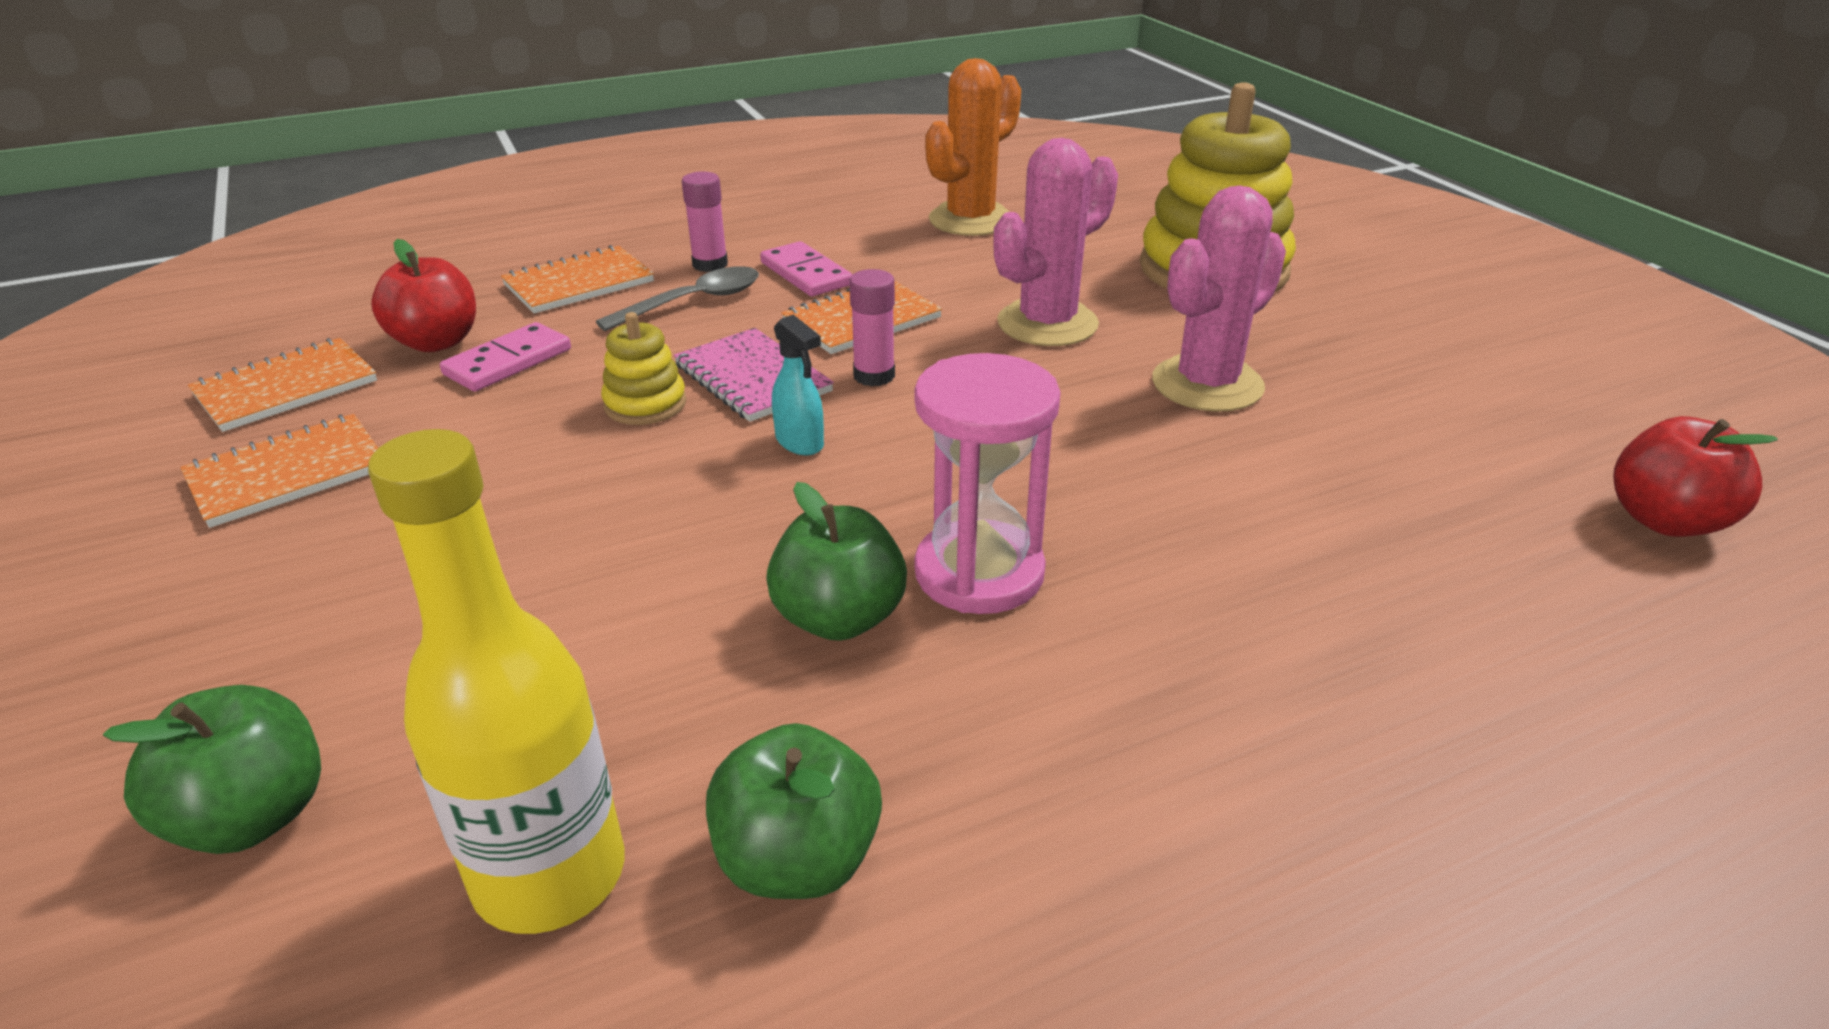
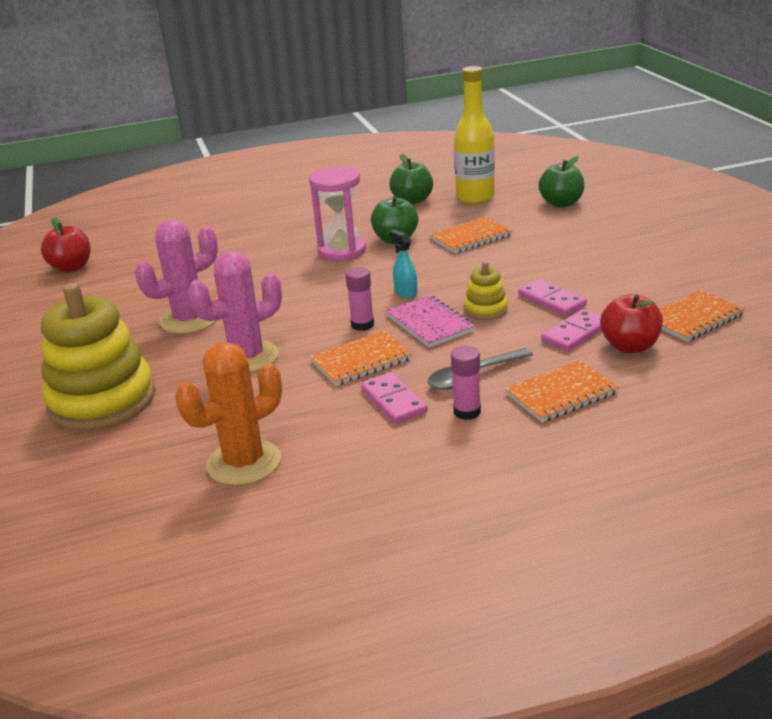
camera: 170 degrees left, 5 degrees down
orange notebook [181,414,378,528] -> orange notebook moved to [430,217,513,253]
none -> pink domino [518,279,587,316]

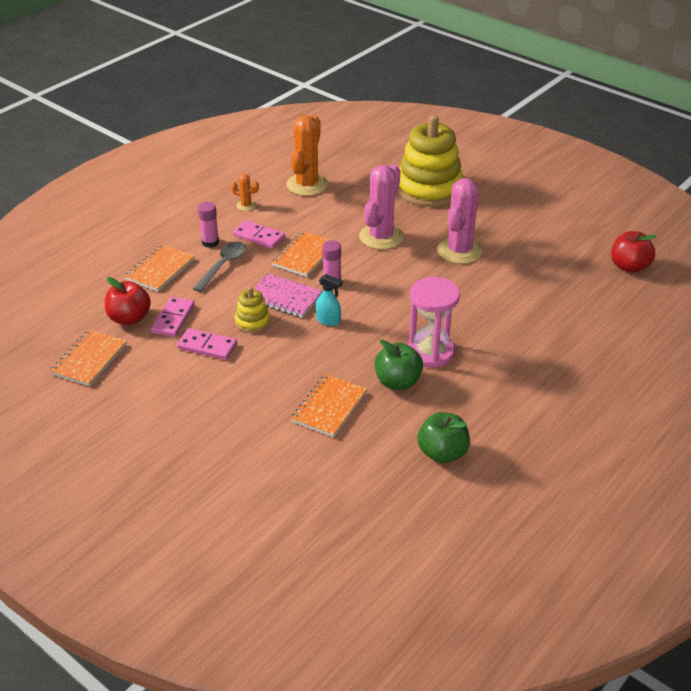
camera: 145 degrees right, 10 degrees up
yellow bottle [454,66,495,204] -> none
green apple [538,156,584,207] -> none
none -> orange cactus [231,174,259,211]

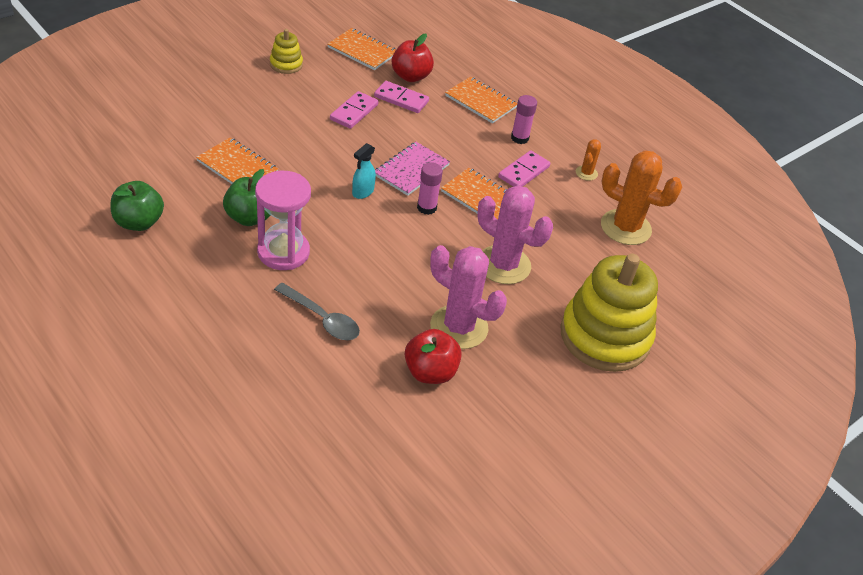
camera: 95 degrees right, 5 degrees up
grey spoon [193,242,246,292] -> grey spoon moved to [274,283,360,340]
yellow stacking toy [235,287,270,333] -> yellow stacking toy moved to [270,29,303,74]
red apple [611,231,656,273] -> red apple moved to [405,329,462,384]

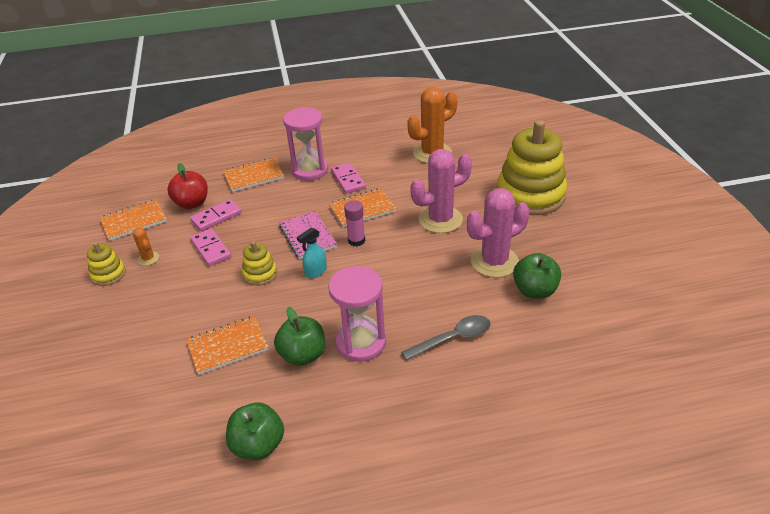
camera: 55 degrees left, 5 degrees down
turquoise spray bottle [352,143,376,199] -> turquoise spray bottle turned 75 degrees clockwise [297,227,327,278]
red apple [405,329,462,384] -> green apple [513,253,561,298]
pink glue stick [511,95,537,144] -> pink hourglass [283,107,328,181]
orange cactus [576,139,601,181] -> orange cactus moved to [133,227,159,266]
none -> yellow stacking toy [242,241,277,286]

